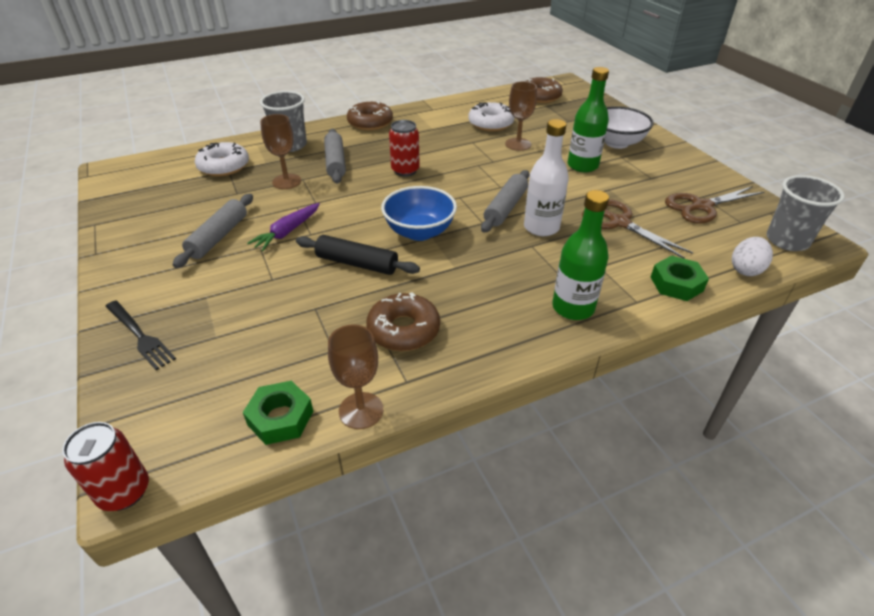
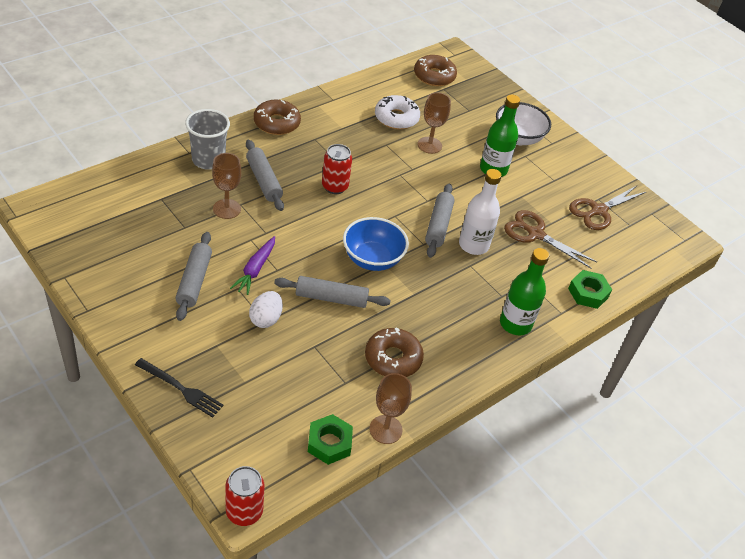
camera: 20 degrees left, 5 degrees up
white donut [195,142,249,176] -> none
black rolling pin [296,235,420,275] -> grey rolling pin [274,276,391,308]
white egg [732,237,773,276] -> white egg moved to [249,291,283,328]
grey cup [766,175,845,251] -> none

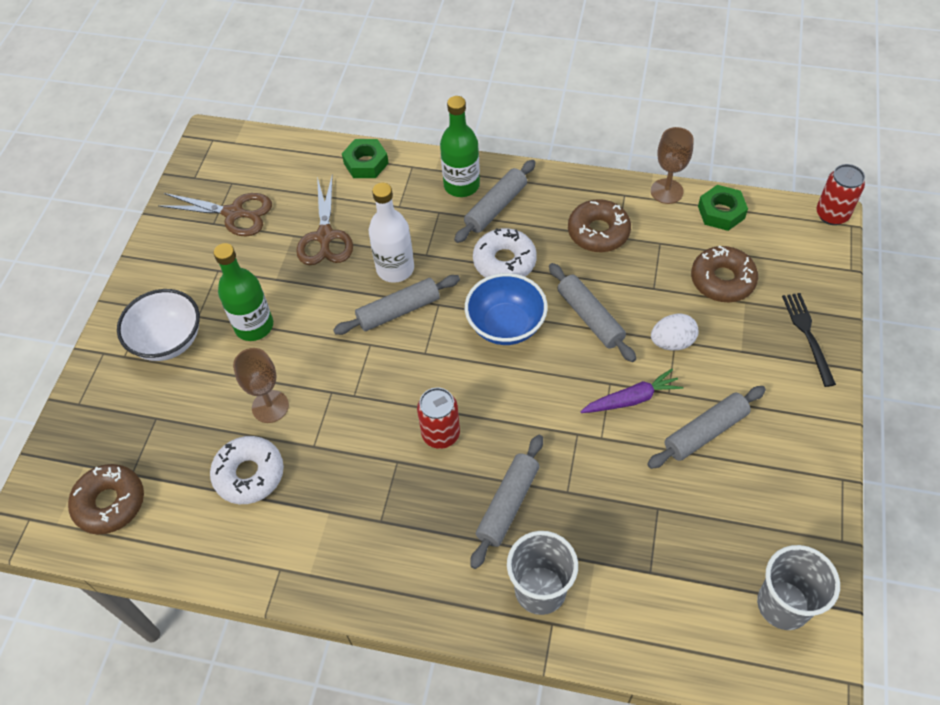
camera: 120 degrees left, 10 degrees up
brown goblet [212,153,241,219] -> none
brown donut [254,100,301,135] -> brown donut moved to [691,246,758,302]
none -> grey rolling pin [454,160,536,243]
none -> white donut [473,228,537,278]
none -> grey cup [757,545,840,630]

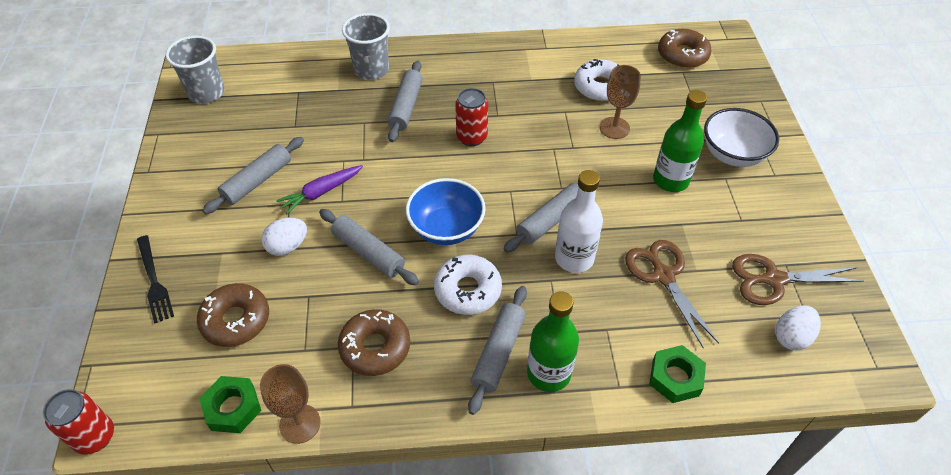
camera: 160 degrees right, 5 degrees down
none -> white egg [776,305,821,350]

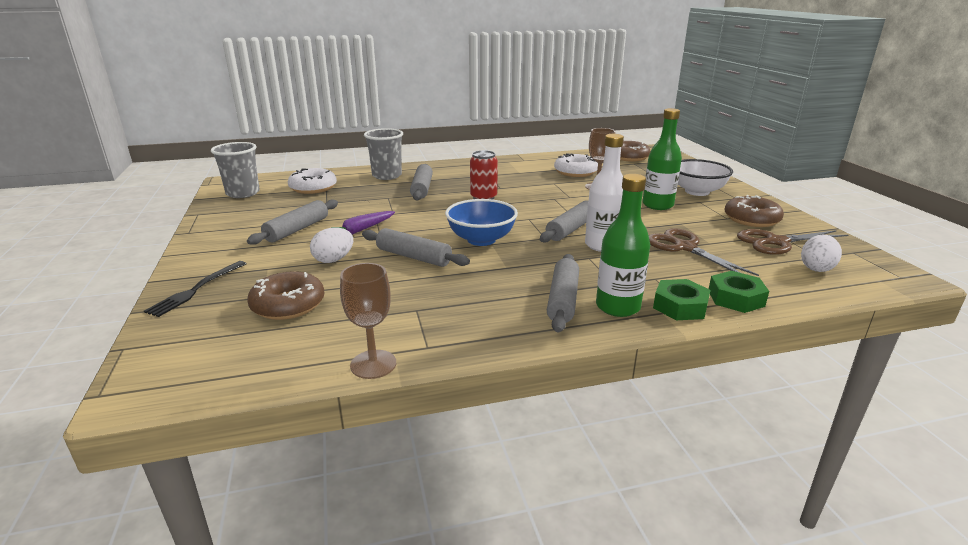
camera: 10 degrees left, 25 degrees down
red can [43,389,114,455] -> none
black fork [137,235,174,323] -> black fork turned 60 degrees clockwise [144,261,247,317]
green nut [199,376,262,433] -> green nut moved to [653,279,711,320]
brown donut [338,309,410,376] -> brown donut moved to [725,195,784,227]
white donut [434,255,502,315] -> white donut moved to [288,168,337,194]

